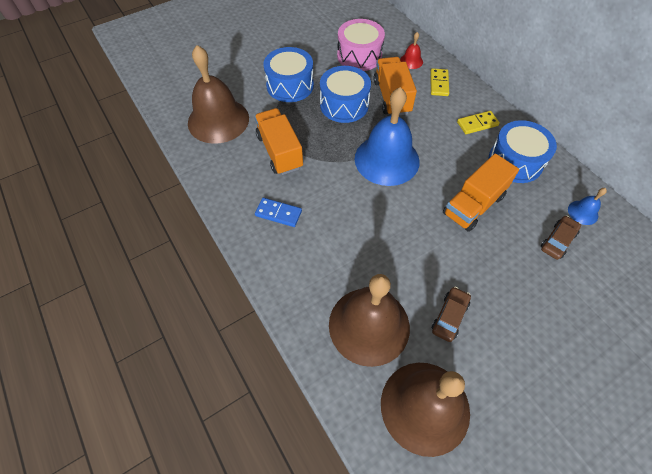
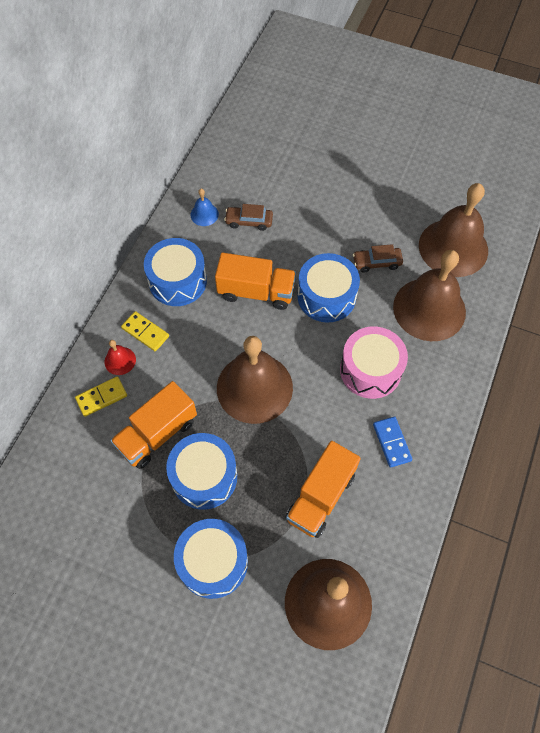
camera: 125 degrees left, 5 degrees up
pink drum [337,19,385,71] -> pink drum moved to [340,327,408,399]
blue bell [355,87,420,186] -> brown bell [217,336,293,424]
red bell [400,32,423,69] -> red bell moved to [105,340,136,375]
none -> blue drum [298,253,360,323]

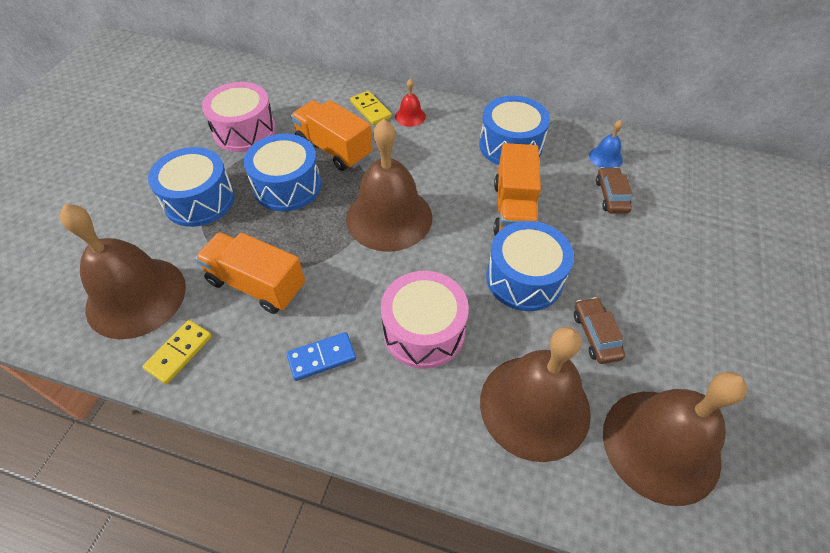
camera: 85 degrees right, 10 degrees down
yellow domino [121,311,169,351] -> yellow domino moved to [142,320,212,384]
none -> pink drum [202,82,276,152]

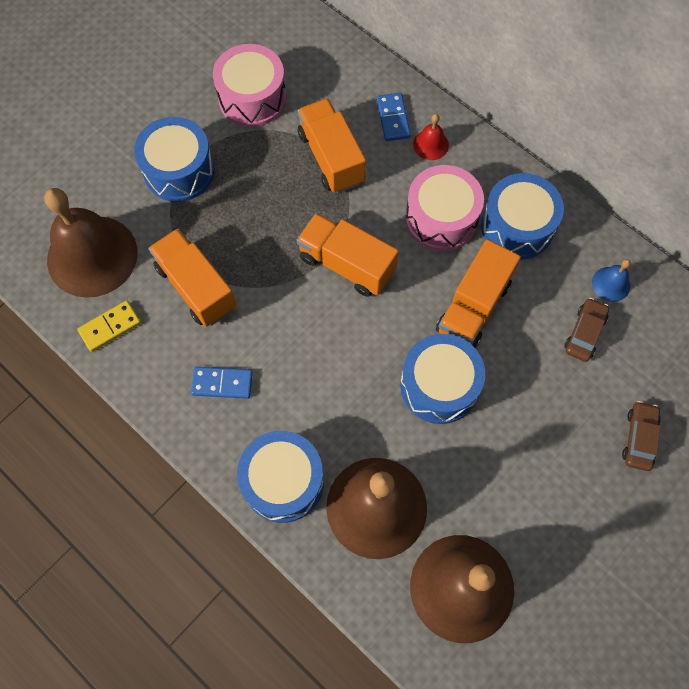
camera: 25 degrees right, 15 degrees up
blue drum [244,134,321,211] -> blue drum moved to [237,431,324,523]
brown bell [346,119,433,252] -> orange truck [297,213,399,297]
yellow domino [350,91,391,125] -> blue domino [377,93,411,141]
pink drum [381,271,469,369] -> pink drum moved to [405,165,484,251]
brown car [574,297,625,364] -> brown car moved to [622,401,661,471]

